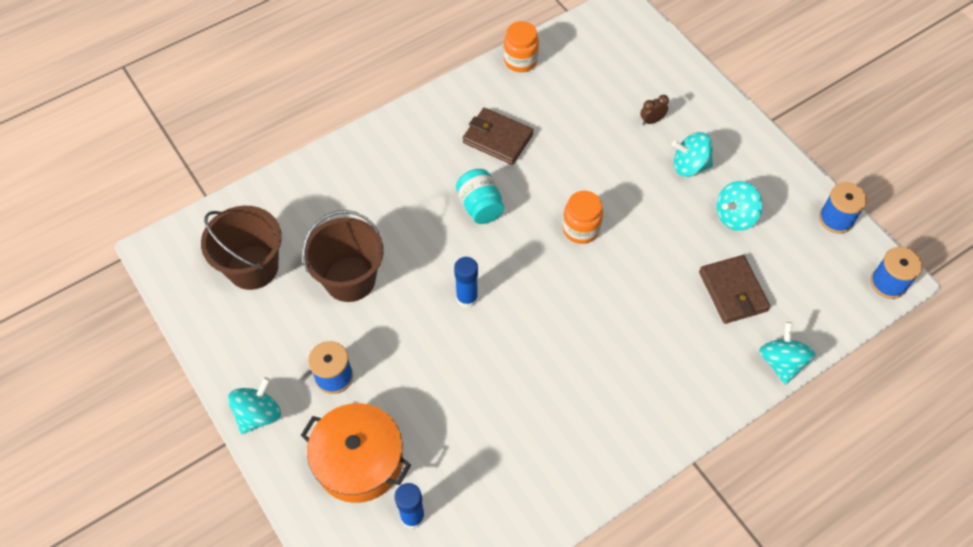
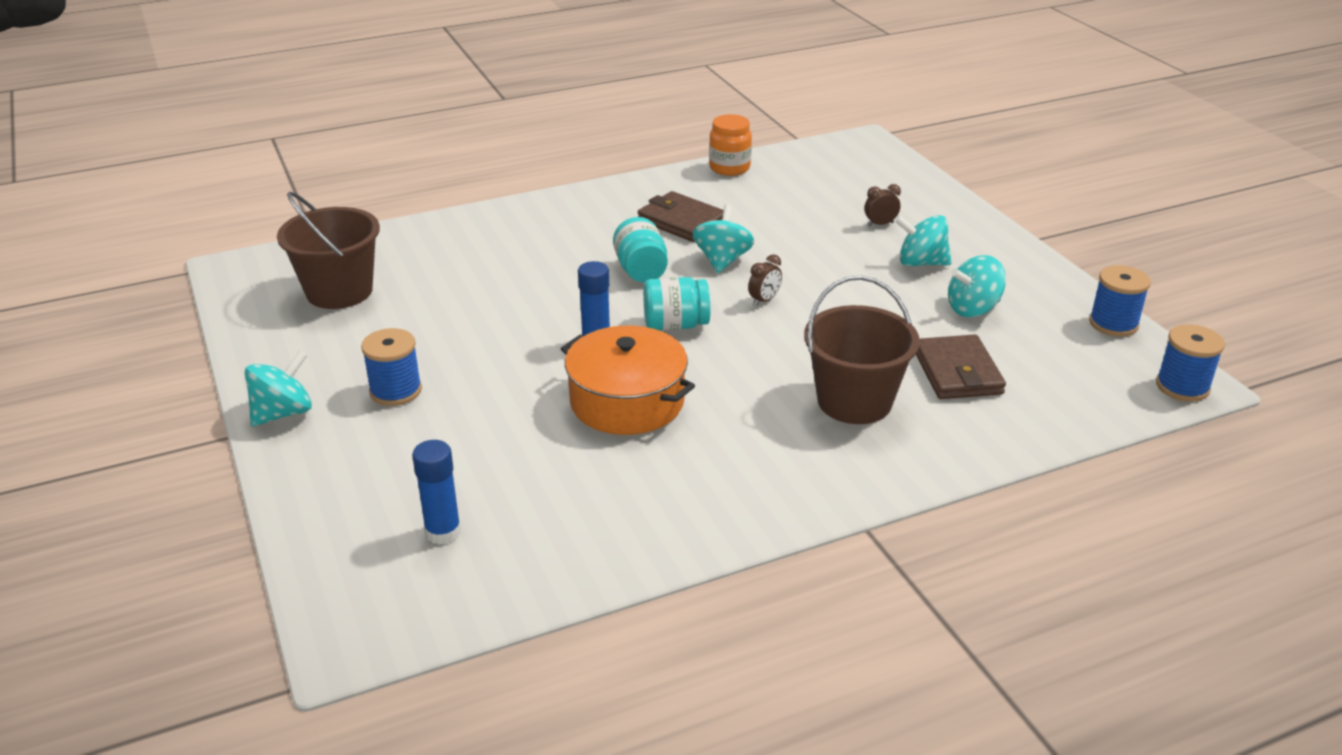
camera: 10 degrees right, 25 degrees down
orange pot [301,403,411,503] -> orange pot moved to [561,325,695,435]
brown bucket [302,210,384,302] -> brown bucket moved to [804,276,920,424]
orange jar [563,191,603,244] -> brown clock [748,254,782,306]
turquoise spinning top [759,322,816,385] -> turquoise spinning top moved to [693,204,754,273]
none -> turquoise jar [643,277,710,331]

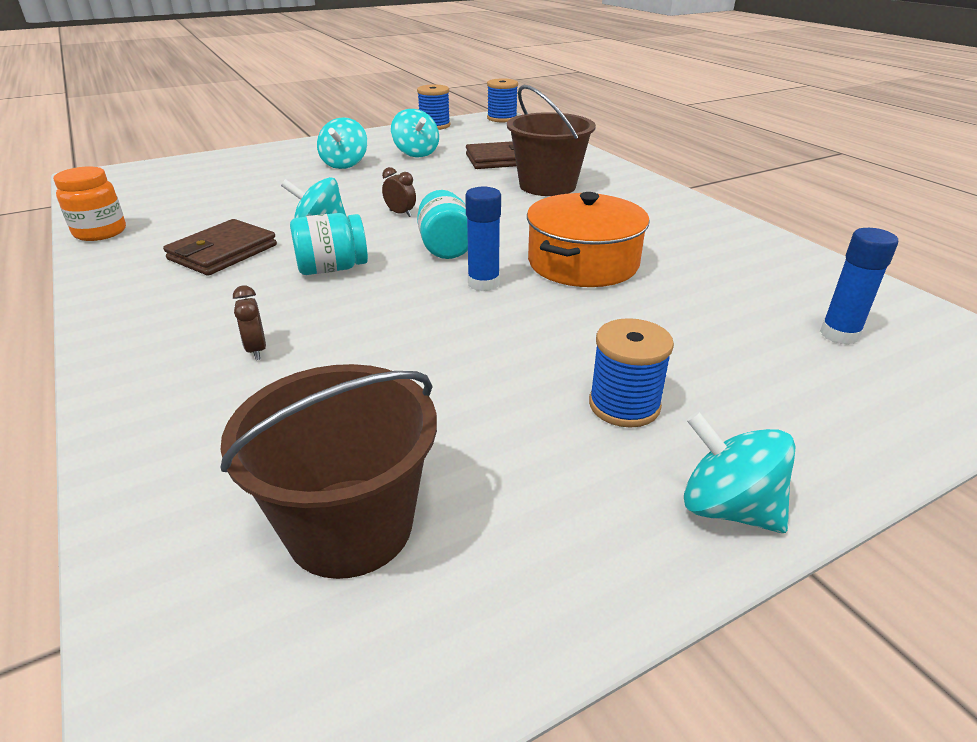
camera: 95 degrees left, 0 degrees up
brown clock [865,184,901,226] -> brown clock moved to [233,286,266,360]

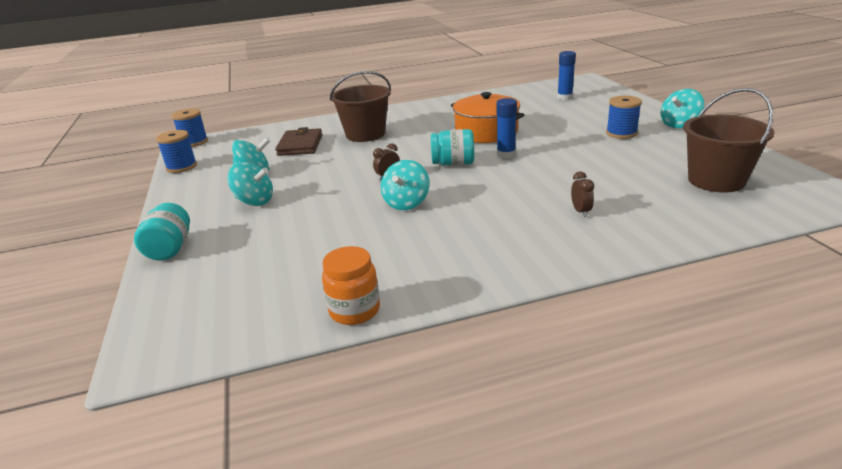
camera: 75 degrees left, 5 degrees down
brown wallet [163,219,277,276] -> none
brown clock [233,286,266,360] -> brown clock turned 90 degrees counterclockwise [571,171,594,217]
turquoise jar [290,213,368,275] -> turquoise jar moved to [134,203,190,261]

